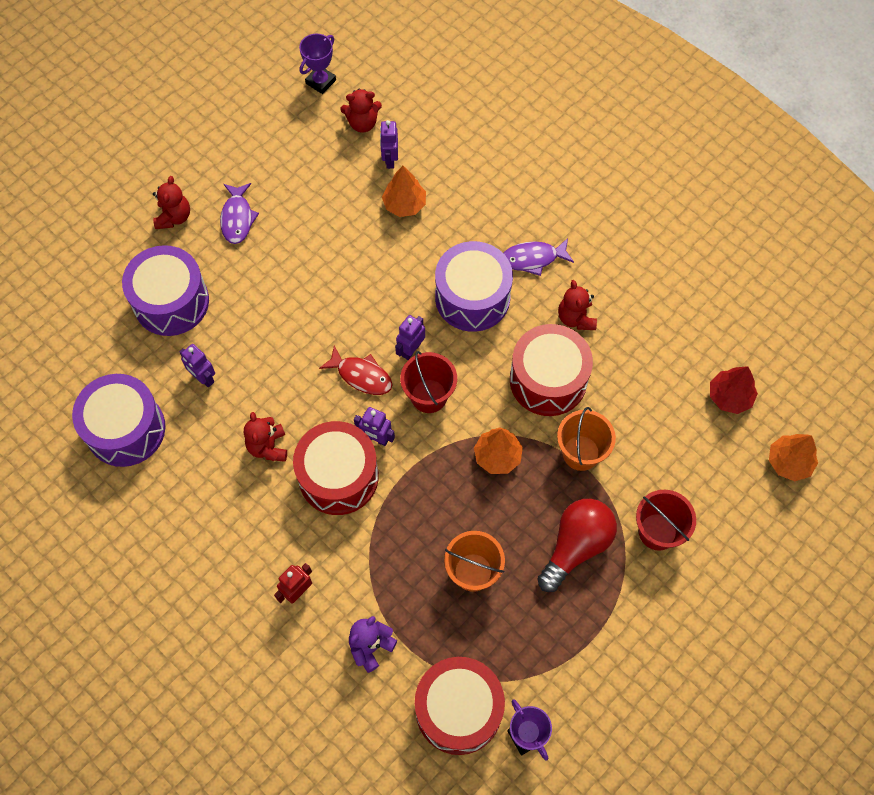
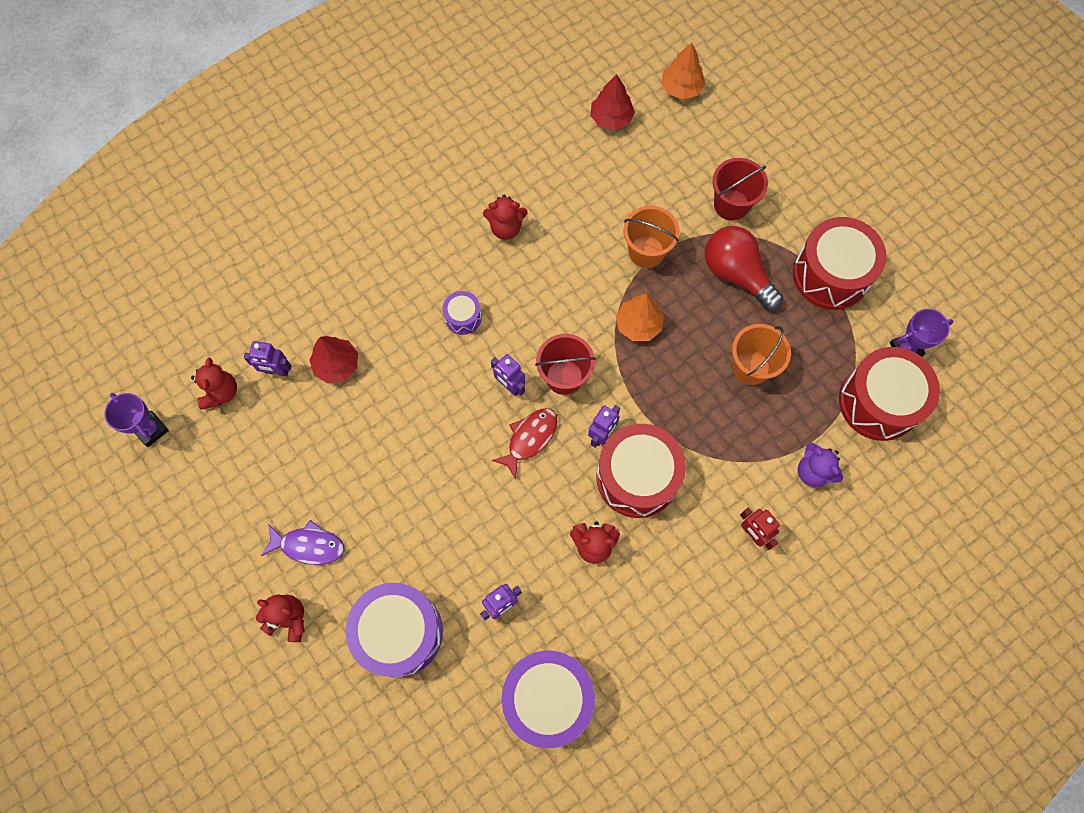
camera: 80 degrees left, 5 degrees up
orange tree [382,166,426,217] -> red tree [310,336,358,383]
purple drum [435,241,513,332] -> purple drum [443,291,482,335], size x0.48
purple fish [504,238,574,276] -> none
red drum [510,324,593,416] -> red drum moved to [793,217,887,310]

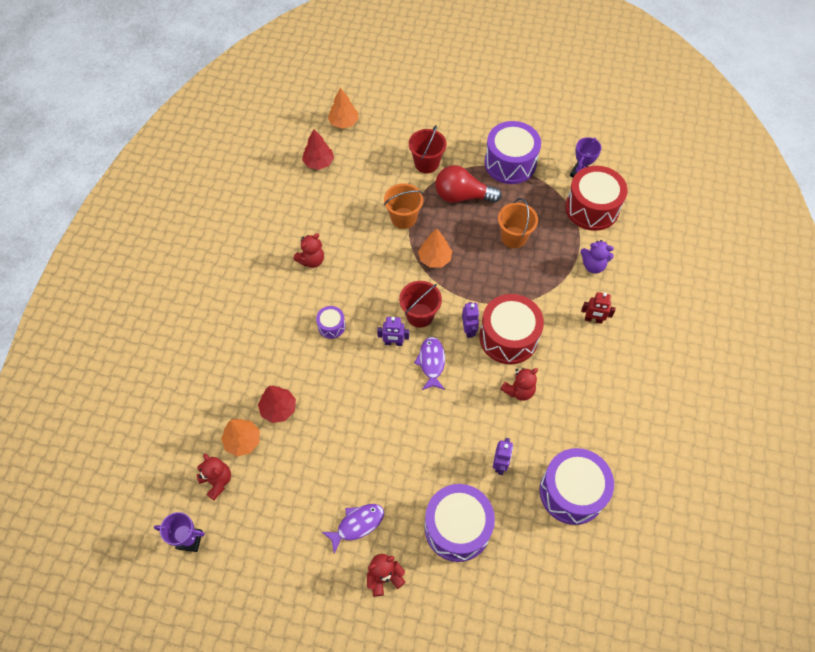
camera: 40 degrees left, 10 degrees down
purple robot [244,341,291,376] -> orange tree [221,419,260,457]
red fish [492,408,558,480] -> purple fish [414,337,445,390]
red drum [793,217,887,310] -> purple drum [484,121,541,184]

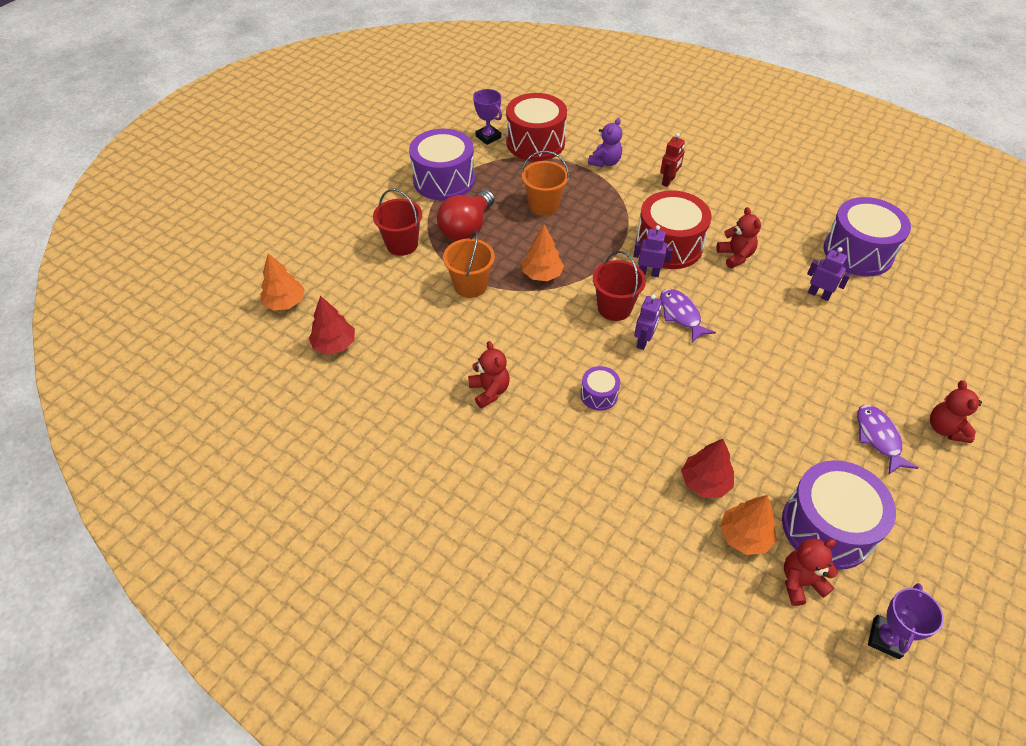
camera: 70 degrees left, 10 degrees down
purple fish [414,337,445,390] -> purple fish turned 45 degrees clockwise [660,289,716,343]
purple drum [424,484,495,562] -> purple drum moved to [782,460,896,570]

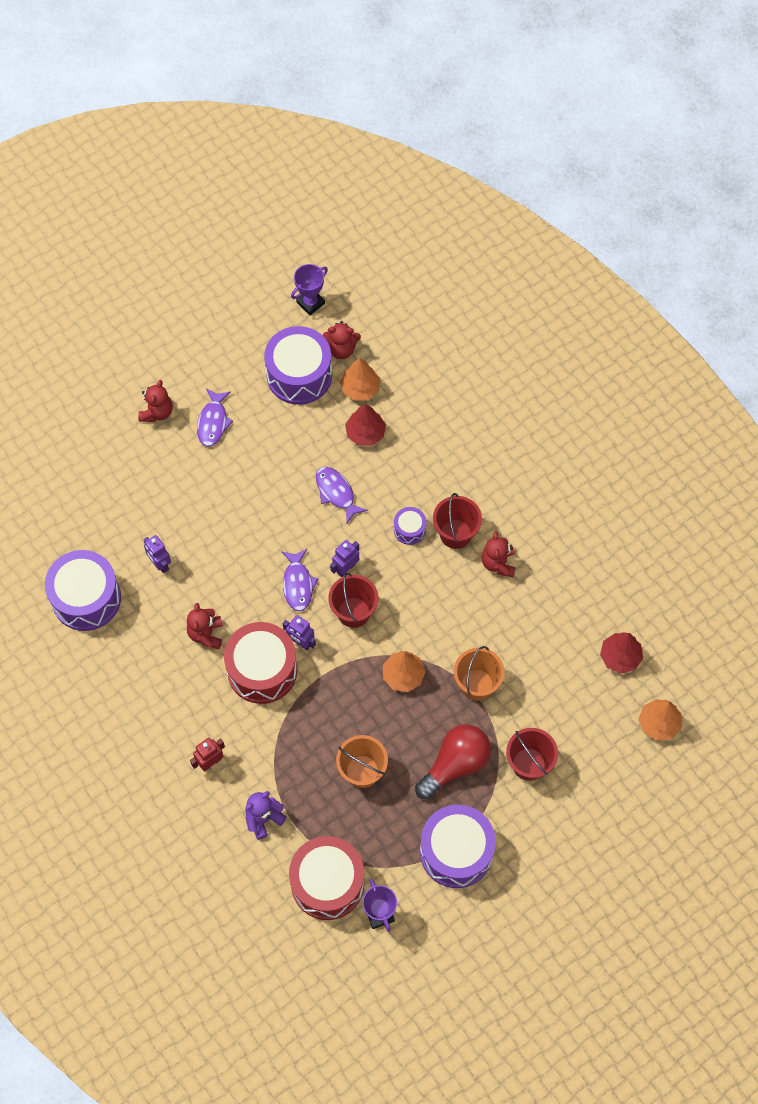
camera: 160 degrees left, 15 degrees up
none -> purple fish [316,467,368,523]
none -> red bucket [433,493,482,549]

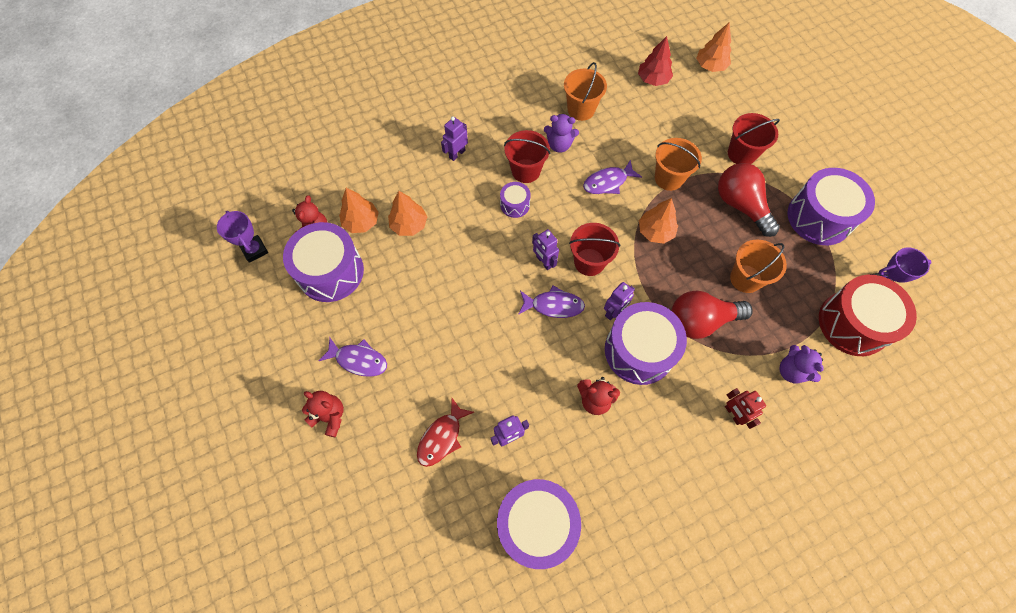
camera: 80 degrees left, 0 degrees up
red drum [224,622,297,704] -> purple drum [605,302,687,385]
purple fish [316,467,368,523] -> purple fish moved to [583,160,642,194]
red tree [345,404,386,446] -> orange tree [388,191,428,236]
red teddy bear [482,532,516,577] -> purple teddy bear [544,114,579,152]
none -> red fish [417,398,474,467]
none -> purple robot [441,116,468,161]
none -> orange bucket [564,62,607,121]
none -> red light bulb [671,290,753,339]

